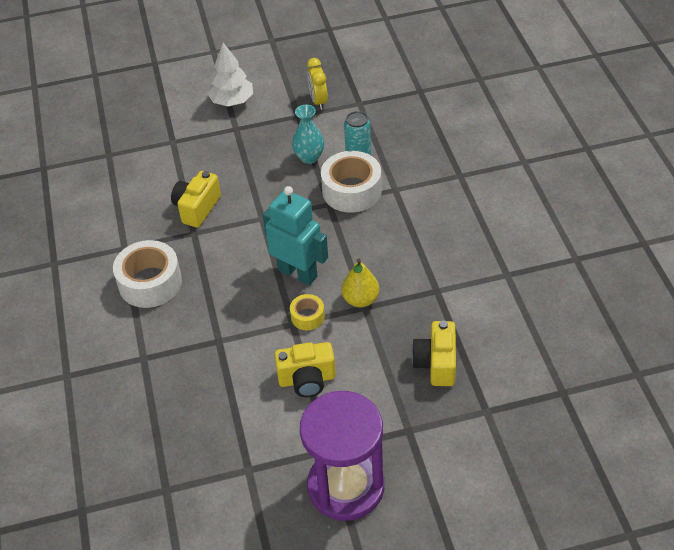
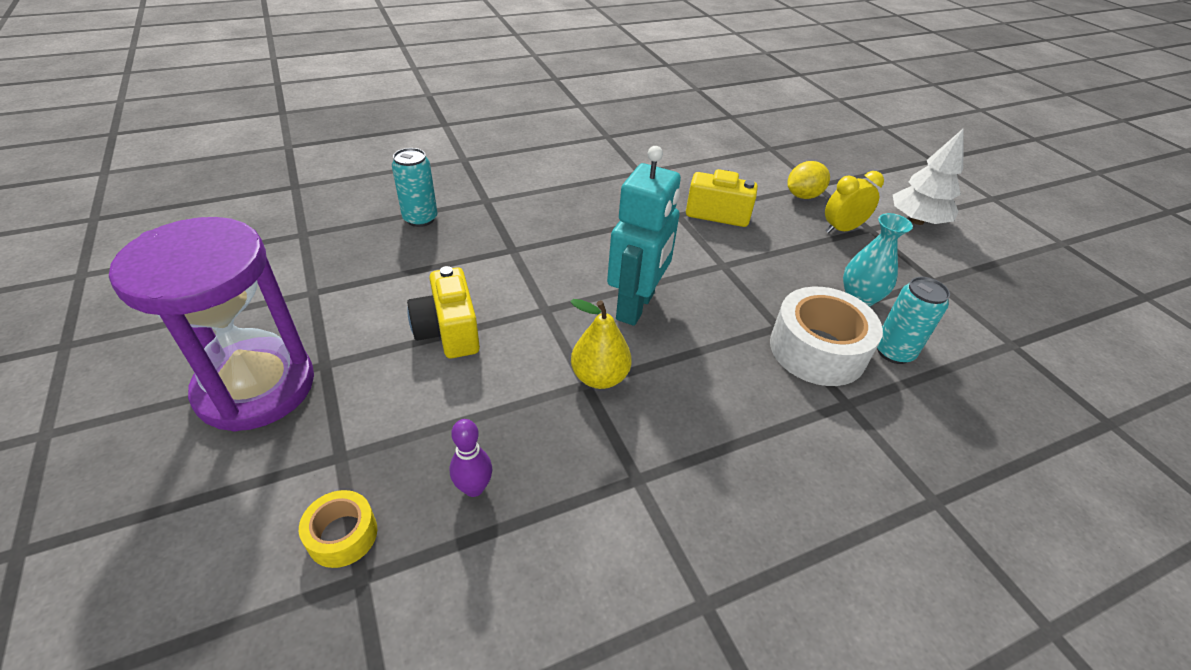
camera: 75 degrees right, 5 degrees down
white tape [113,240,182,308] -> none
yellow tape [290,294,325,330] -> yellow tape moved to [299,490,377,568]
yellow clock [307,58,328,110] -> yellow clock moved to [825,171,884,233]
yellow camera [411,320,456,386] -> purple bowling pin [450,419,492,497]
none -> turquoise can [392,148,437,227]
none -> yellow lemon [787,161,830,199]

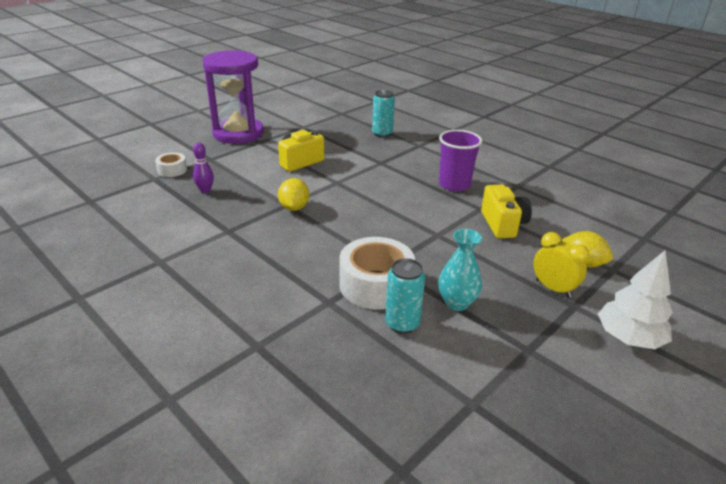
camera: 70 degrees right, 10 degrees down
yellow tape [299,490,377,568] -> white tape [155,152,187,177]
yellow pear [570,299,632,389] -> yellow lemon [278,178,309,211]
turquoise robot [607,146,681,326] -> none
none -> purple cup [439,130,482,191]

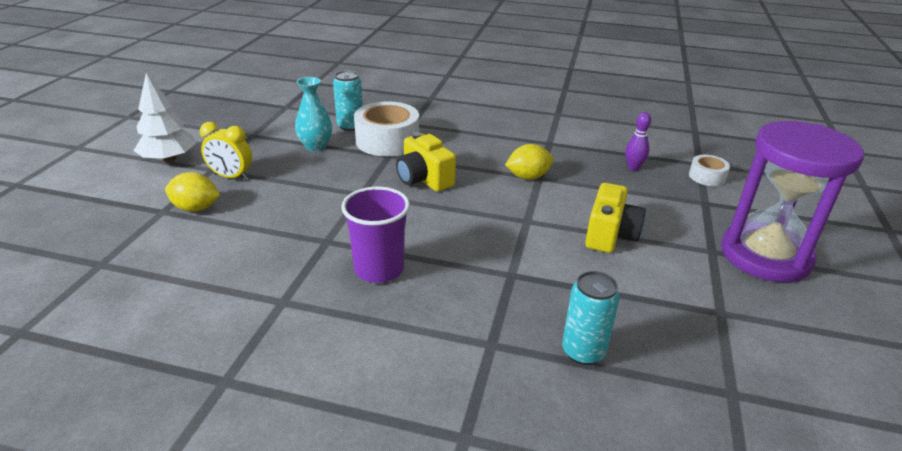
camera: 150 degrees right, 0 degrees up
yellow lemon [278,178,309,211] -> yellow lemon turned 75 degrees counterclockwise [505,144,554,180]
yellow camera [481,185,532,238] -> yellow camera moved to [396,132,456,192]

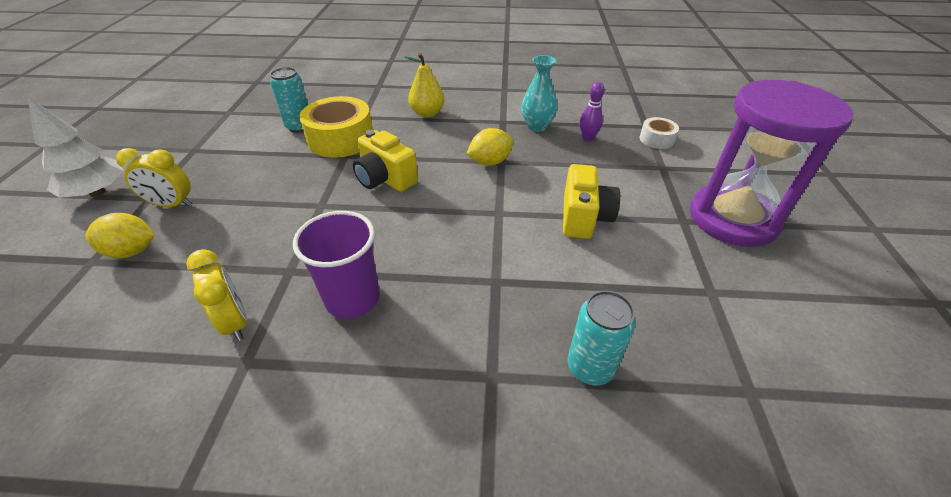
camera: 10 degrees left, 10 degrees up
turquoise vase [295,77,332,151] -> turquoise vase moved to [521,55,557,132]
white tape [354,101,419,156] -> yellow tape [299,96,373,158]
none -> yellow clock [186,249,247,341]
none -> yellow pear [405,53,445,118]

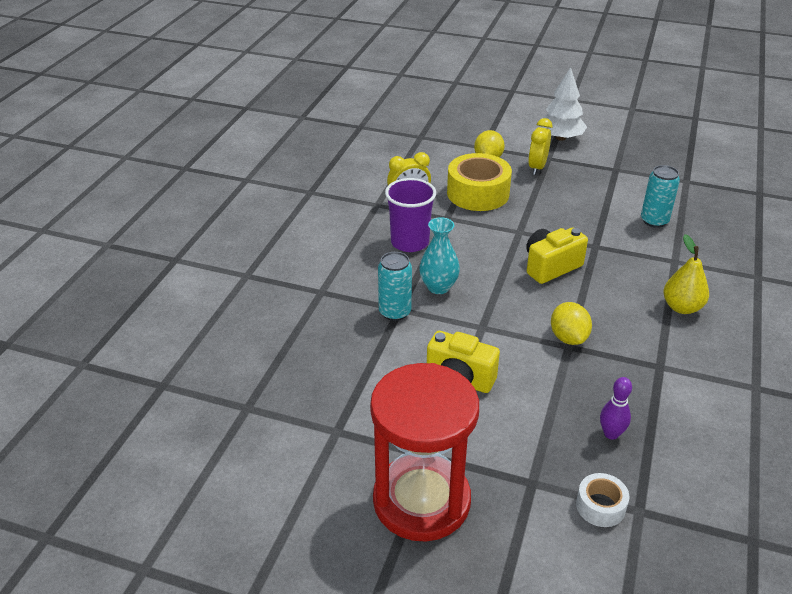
camera: 105 degrees right, 5 degrees down
yellow tape [299,96,373,158] -> yellow tape moved to [447,153,512,211]
turquoise vase [521,55,557,132] -> turquoise vase moved to [419,217,460,294]
turquoise can [567,291,636,385] -> turquoise can moved to [378,252,412,321]
purple hourglass [690,80,853,247] -> red hourglass [370,363,479,542]

